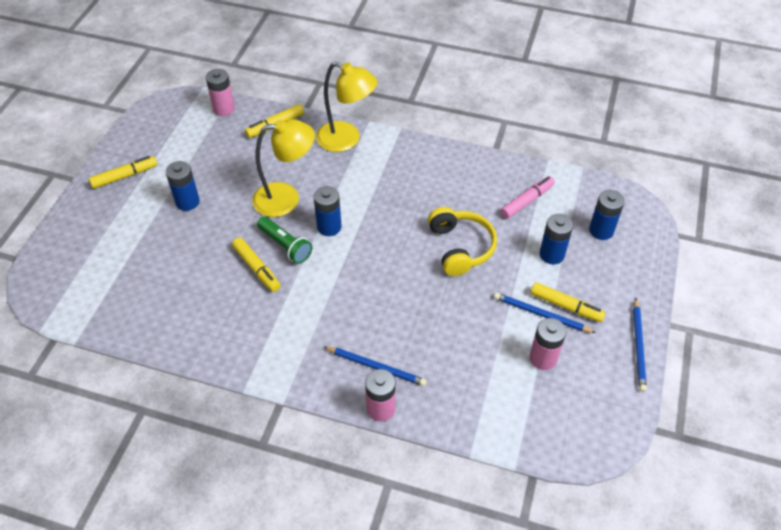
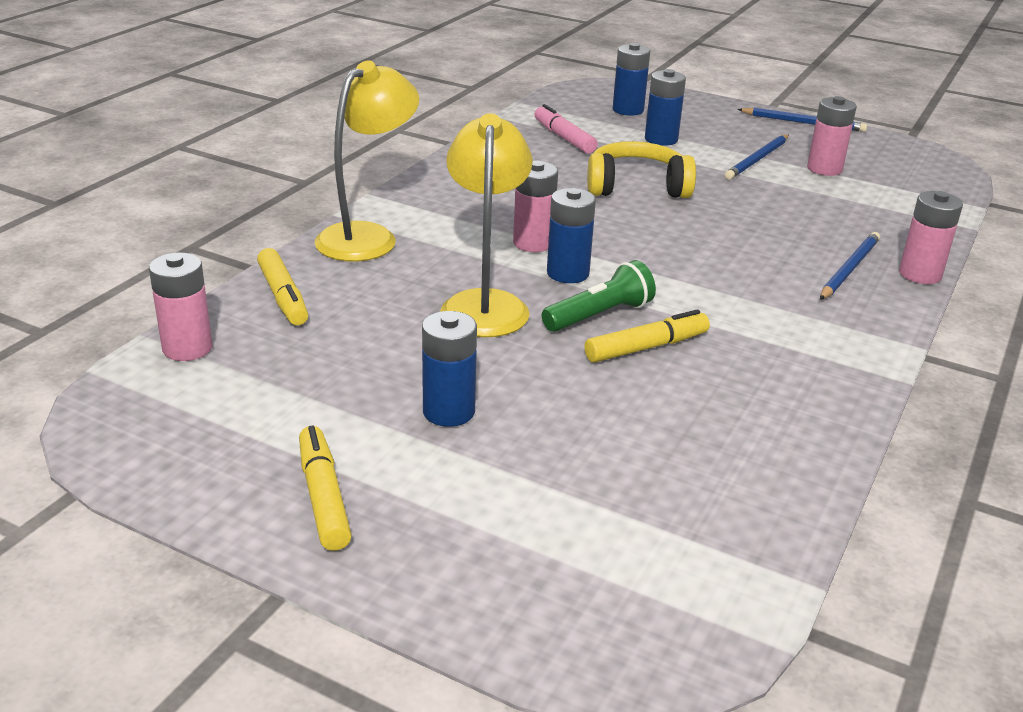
camera: 80 degrees left, 20 degrees down
yellow marker [530,282,606,322] -> none
none -> pink battery [513,161,558,252]

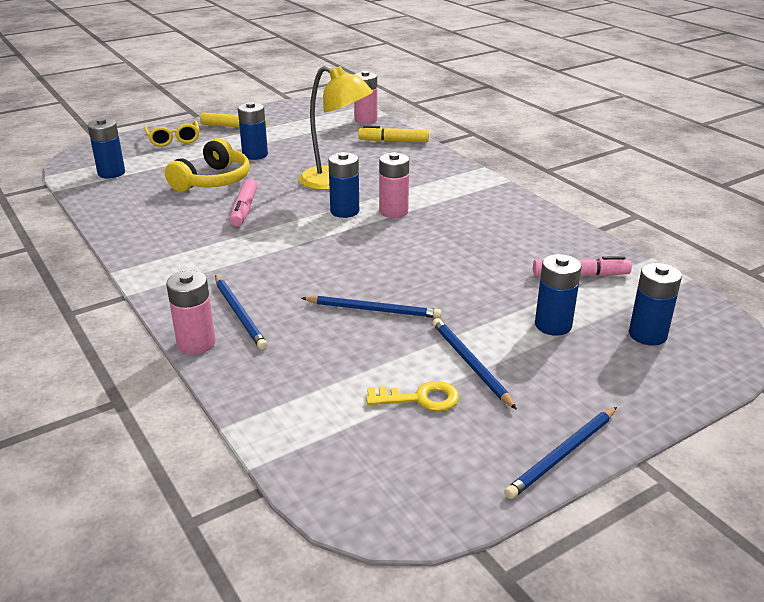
camera: 120 degrees right, 0 degrees up
yellow lamp [315,60,419,262] -> none
green flashlight [542,260,656,332] -> none
yellow marker [584,309,710,363] -> pink marker [230,179,257,227]
yellow headphones [587,141,696,198] -> yellow headphones moved to [165,138,250,192]
pink battery [807,96,857,176] -> yellow key [366,381,459,411]
none -> blue battery [88,118,125,178]
none -> yellow glasses [144,120,199,147]
none -> blue pencil [302,296,442,318]

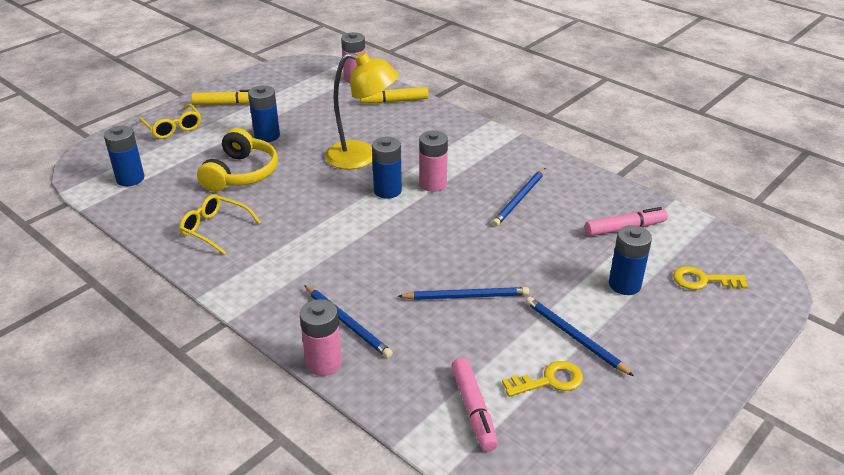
camera: 15 degrees left, 5 degrees up
pink marker [230,179,257,227] -> pink marker moved to [451,358,498,452]
blue pencil [504,407,617,499] -> blue pencil moved to [492,168,545,226]
blue battery [629,263,682,346] -> yellow key [673,266,748,290]
none -> yellow glasses [179,194,261,255]

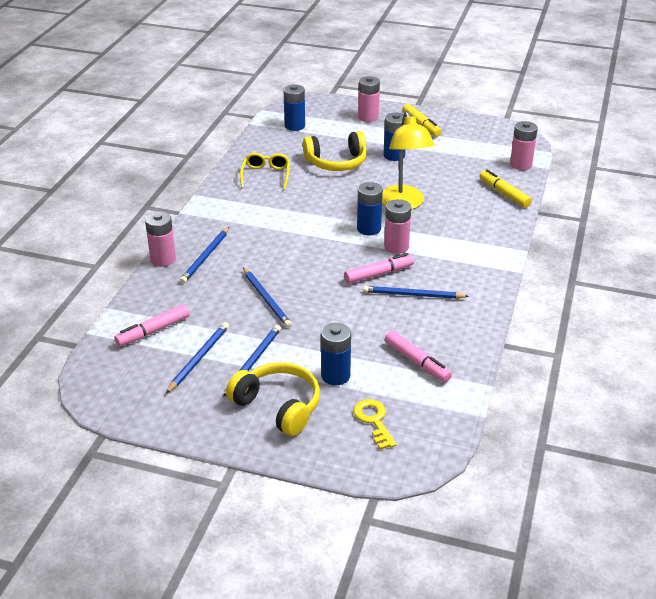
camera: 65 degrees right, 0 degrees up
yellow glasses [139,104,201,139] -> pink battery [358,76,380,122]
yellow key [502,361,583,397] -> blue pencil [166,322,229,394]
none -> yellow headphones [226,362,320,436]
none -> pink marker [344,253,414,284]

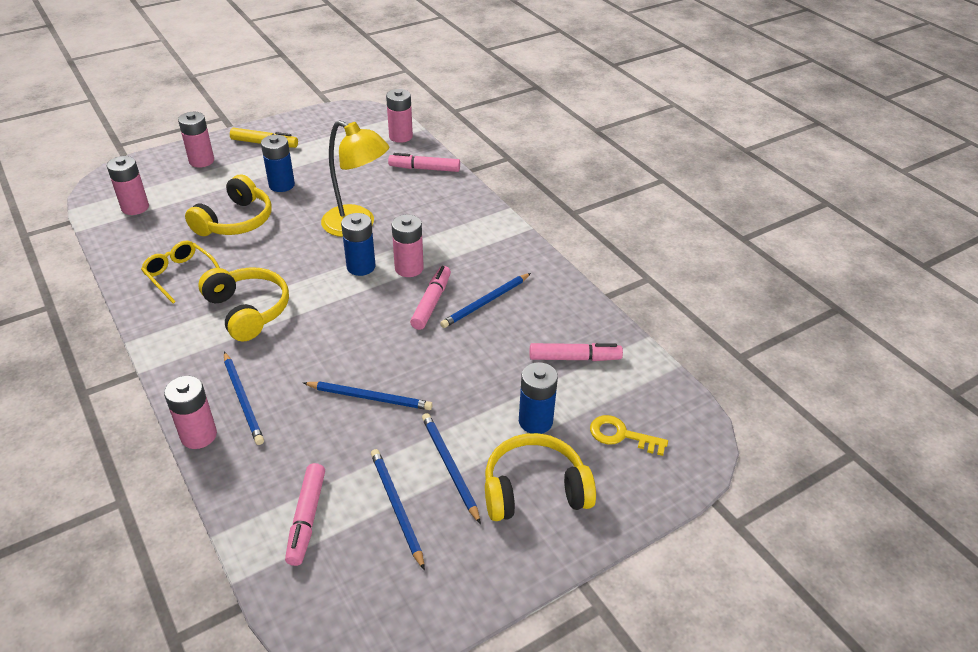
camera: 50 degrees left, 5 degrees up
blue battery [283,84,305,131] -> pink battery [107,156,149,215]
yellow marker [479,169,532,208] -> pink marker [388,153,460,172]
none -> yellow headphones [198,267,289,342]

